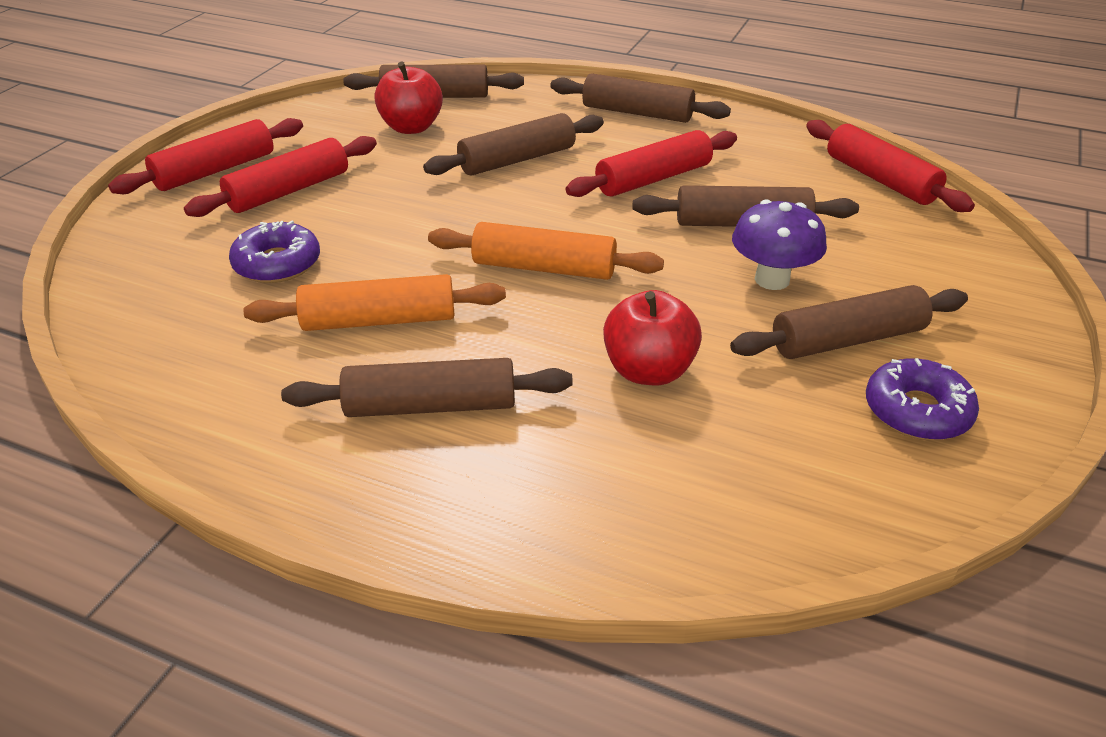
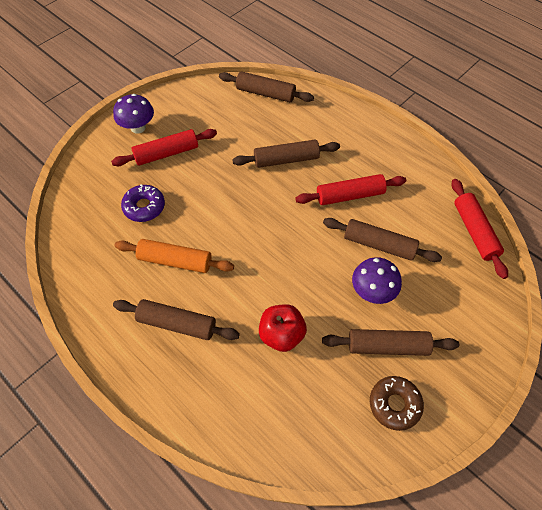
camera: 20 degrees right, 20 degrees up
red rolling pin [108,118,303,194] -> purple mushroom [113,94,154,134]
red apple [374,61,443,134] -> none
orange rolling pin [428,222,664,280] -> none
brown rolling pin [550,73,731,123] -> none
purple donut [866,358,979,440] -> brown donut [370,376,424,431]

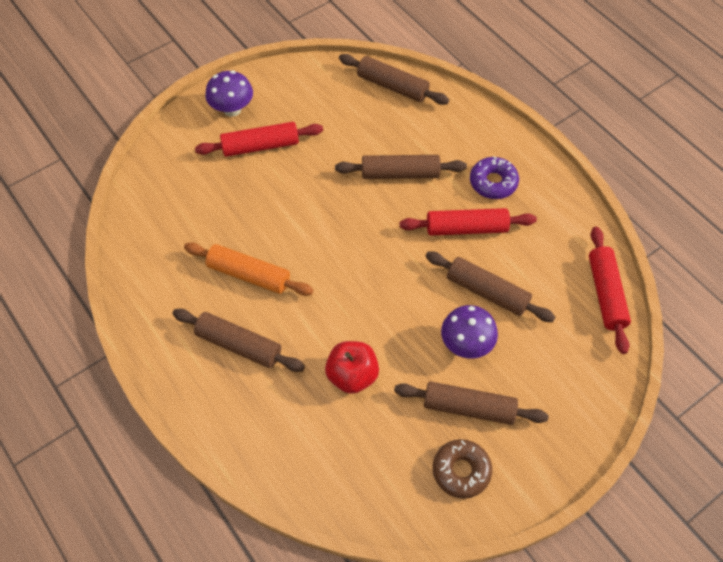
camera: 10 degrees right, 0 degrees up
purple donut [121,184,165,222] -> purple donut moved to [470,156,519,199]

